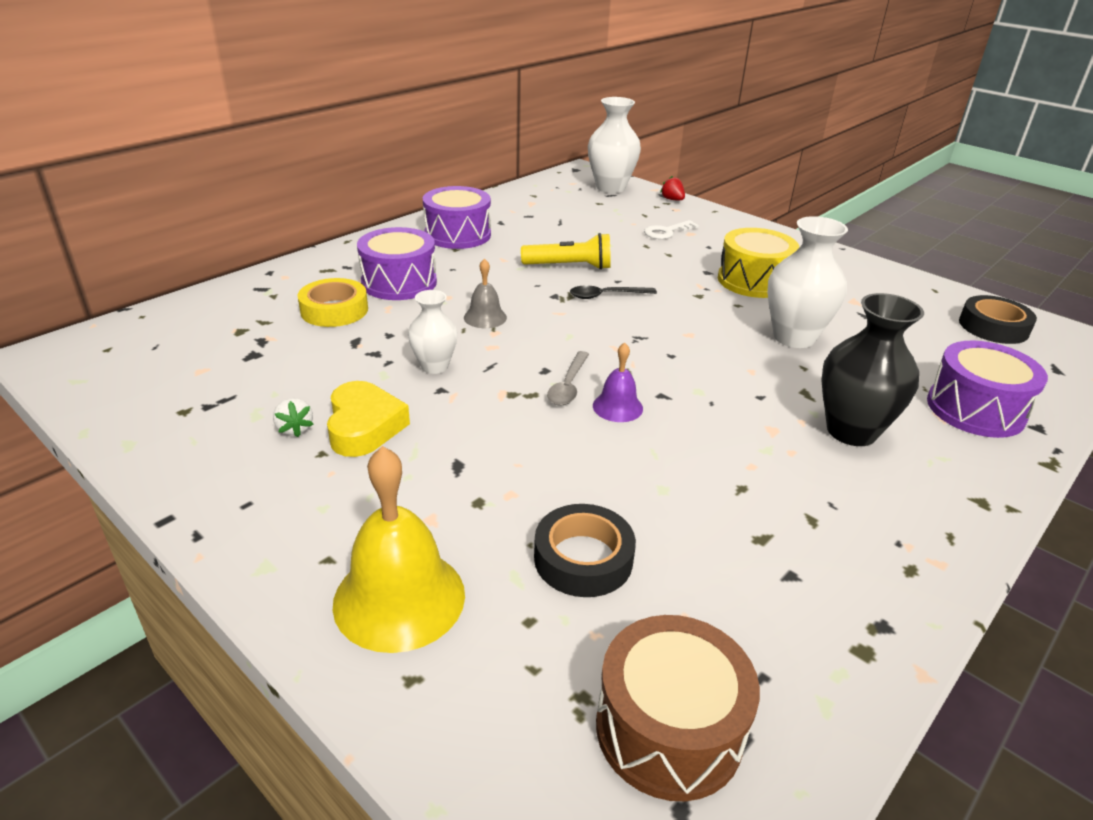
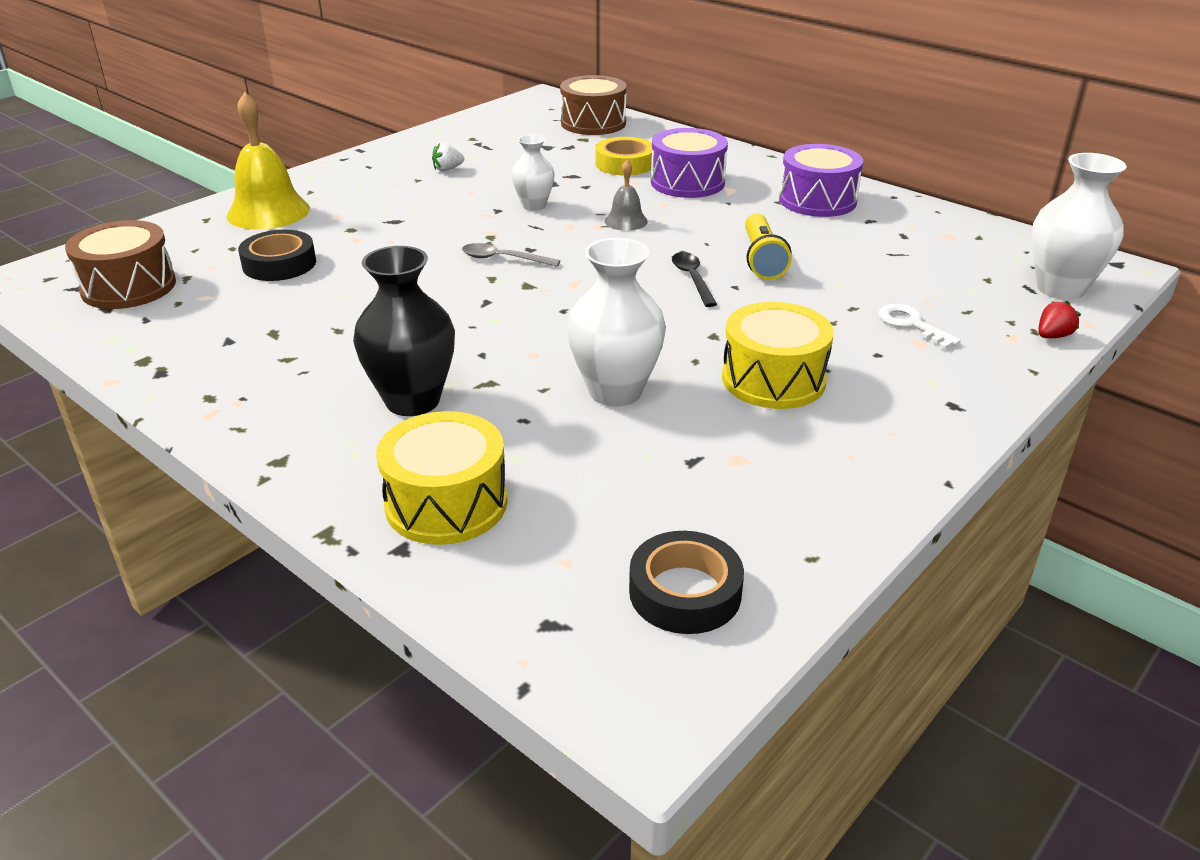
camera: 90 degrees right, 0 degrees up
yellow heart [327,381,410,457] -> none
purple bell [593,343,643,422] -> none
purple drum [927,341,1048,438] -> yellow drum [376,411,507,545]
none -> brown drum [560,75,627,135]

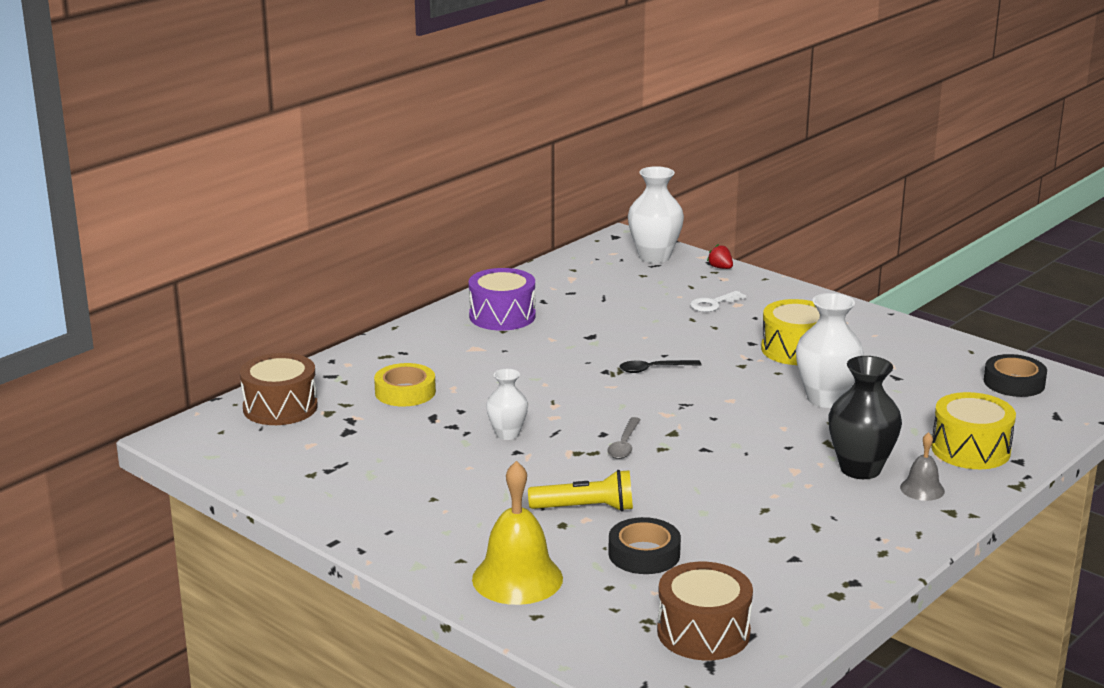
camera: 90 degrees left, 10 degrees down
white strawberry [432,143,464,171] -> none
grey bell [605,160,648,231] -> grey bell moved to [900,432,945,501]
purple drum [651,128,728,198] -> none
yellow flashlight [745,213,792,280] -> yellow flashlight moved to [528,470,633,511]

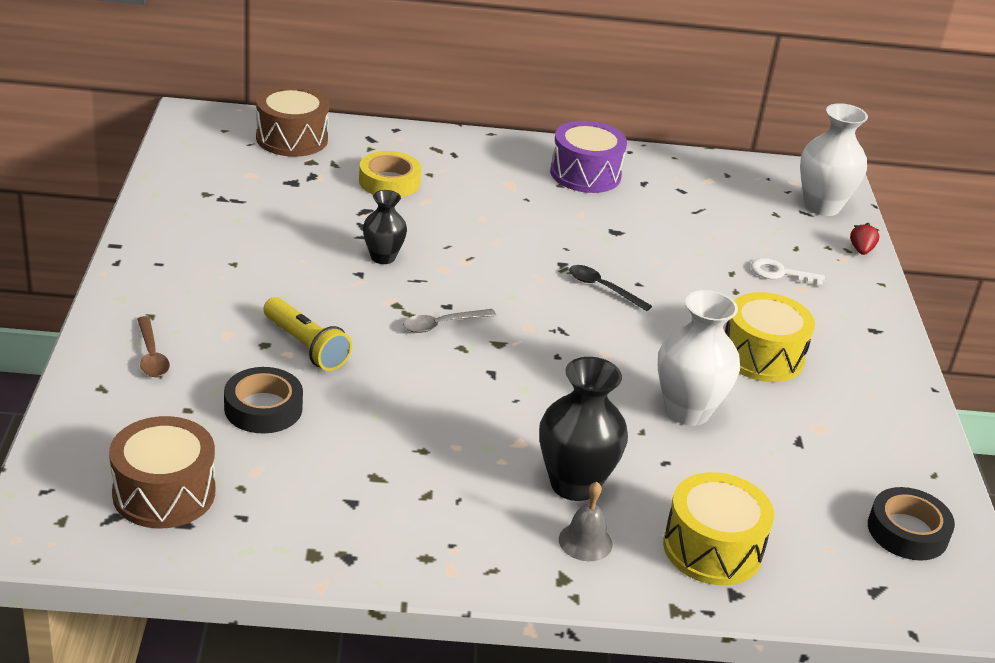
camera: 45 degrees right, 10 degrees up
yellow bell [472,461,563,605] -> brown spoon [137,316,170,377]
white vase [486,369,528,440] -> black vase [363,190,407,264]

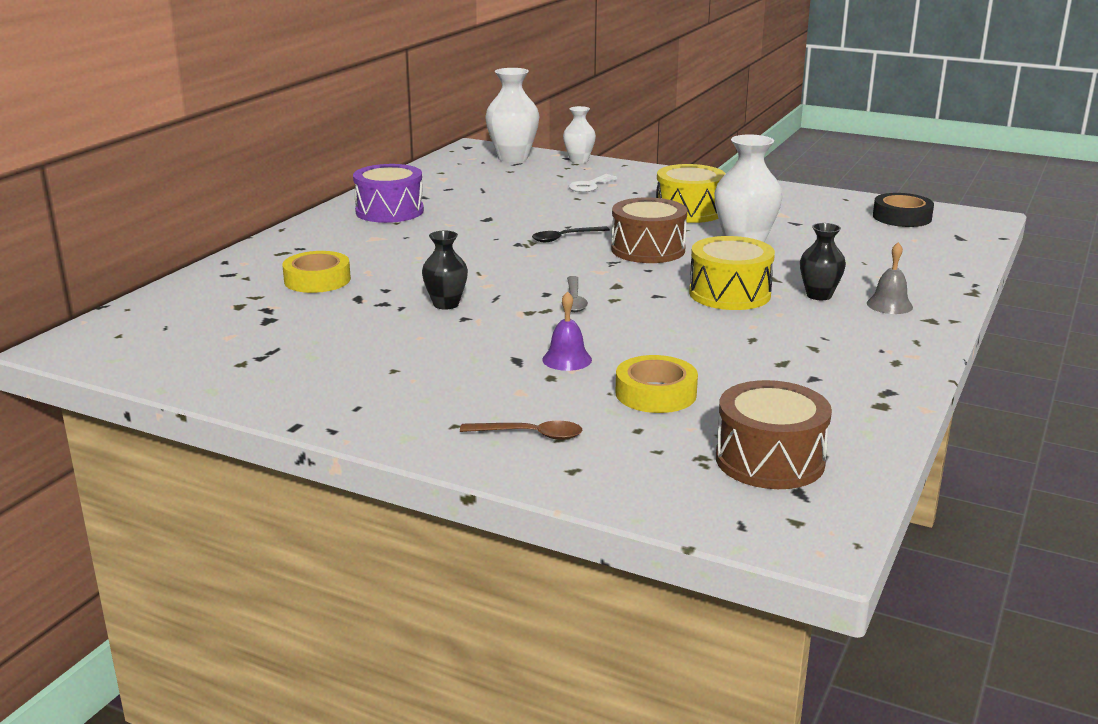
camera: 60 degrees left, 10 degrees down
black tape [224,367,303,433] -> yellow tape [616,355,698,413]
brown drum [256,85,329,157] -> brown drum moved to [611,197,687,263]
yellow flashlight [263,297,352,371] -> purple bell [542,291,592,371]
black vase [539,357,628,501] -> black vase [800,223,846,300], size x0.60
yellow drum [663,472,774,585] -> yellow drum moved to [689,236,775,310]
red strawberry [850,223,879,255] -> white vase [563,106,596,163]

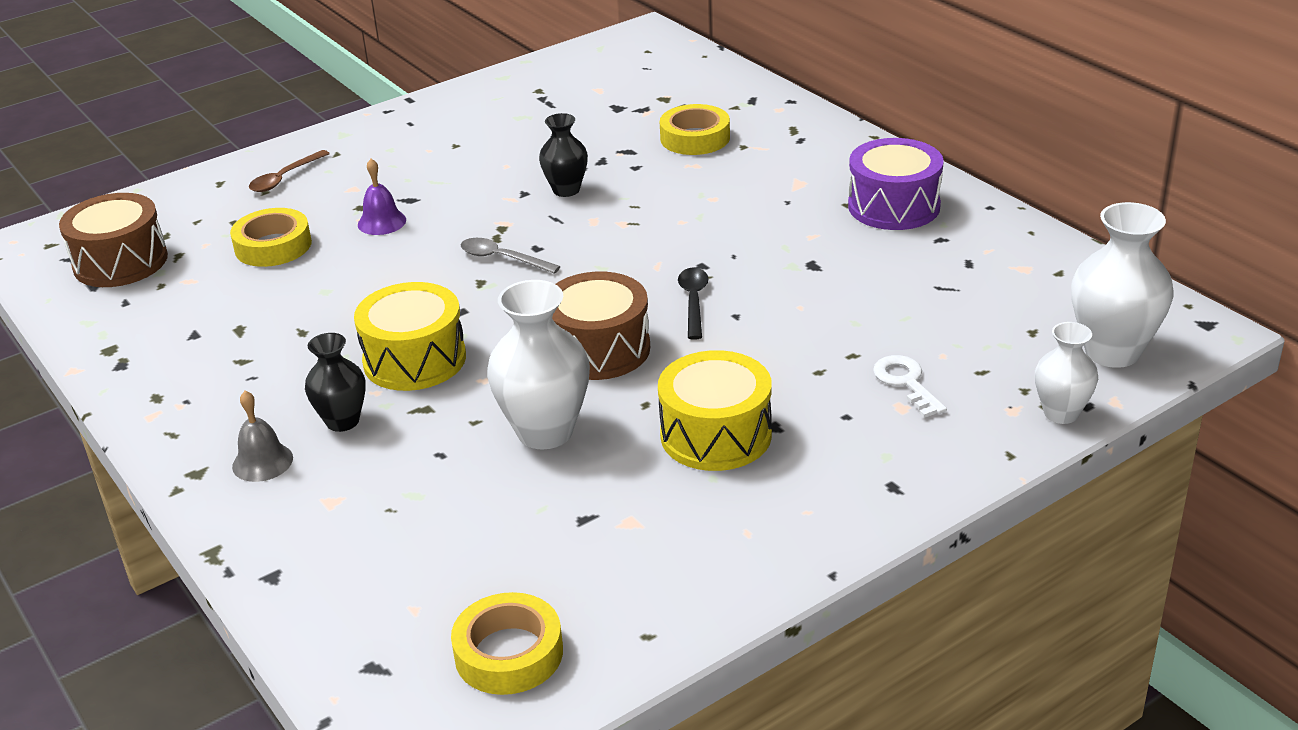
camera: 120 degrees right, 10 degrees up
black tape [873,193,934,227] -> yellow tape [451,592,563,695]

